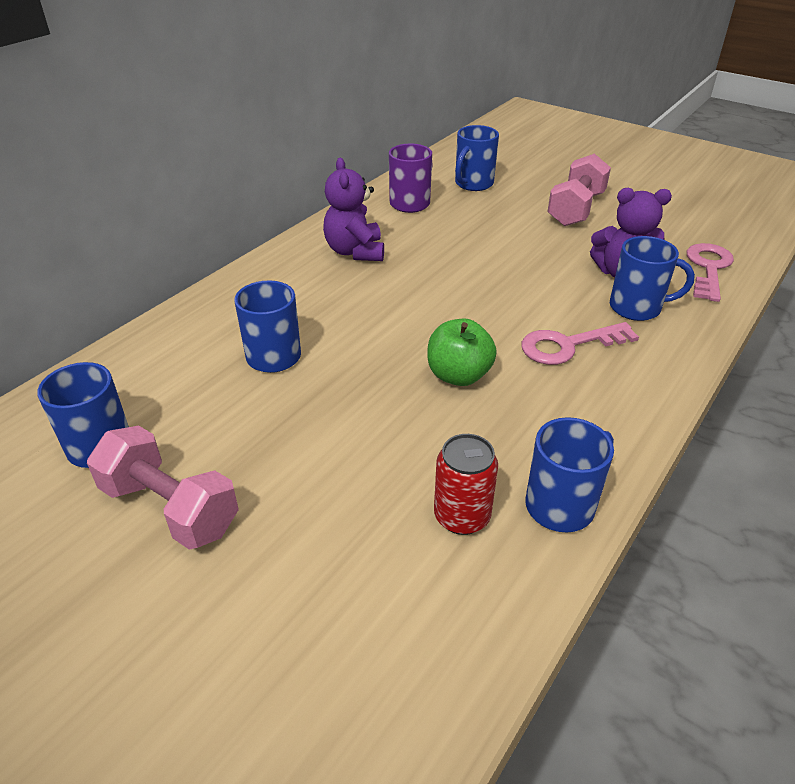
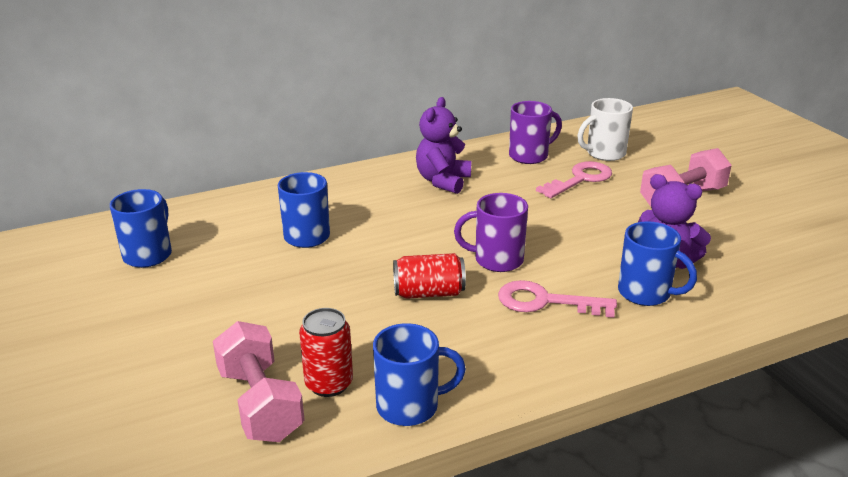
camera: 30 degrees right, 10 degrees down
pink dumbbell [87,426,239,550] -> pink dumbbell moved to [213,321,305,442]
green apple [427,318,497,386] -> red can [393,253,466,299]
blue mug [455,125,499,191] -> white mug [578,98,633,161]
pink key [687,243,734,302] -> pink key moved to [536,161,612,198]
none -> purple mug [454,193,528,272]

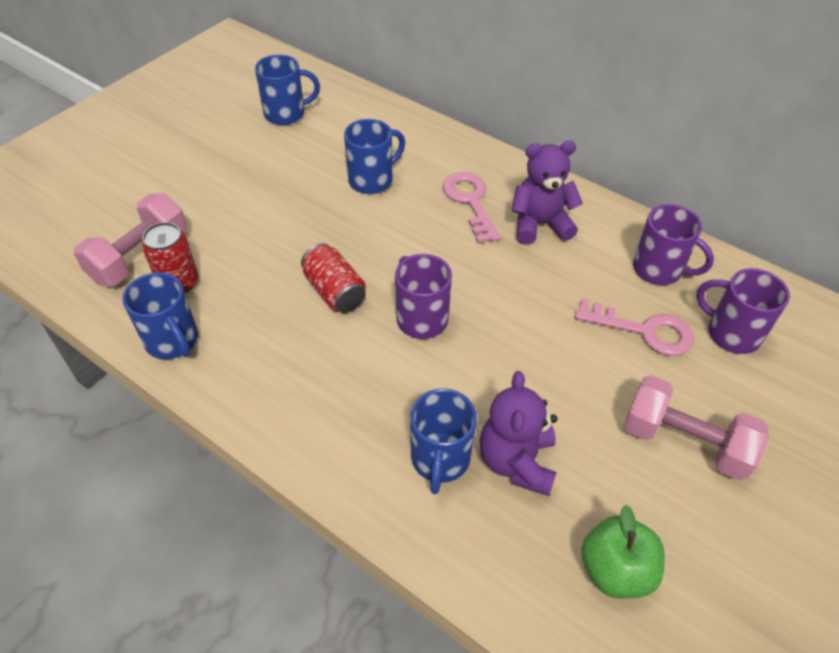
camera: 60 degrees right, 20 degrees up
pink key [498,280,617,318] -> pink key moved to [443,172,501,244]
white mug [578,98,633,161] -> purple mug [696,268,790,354]
none -> green apple [581,505,665,599]

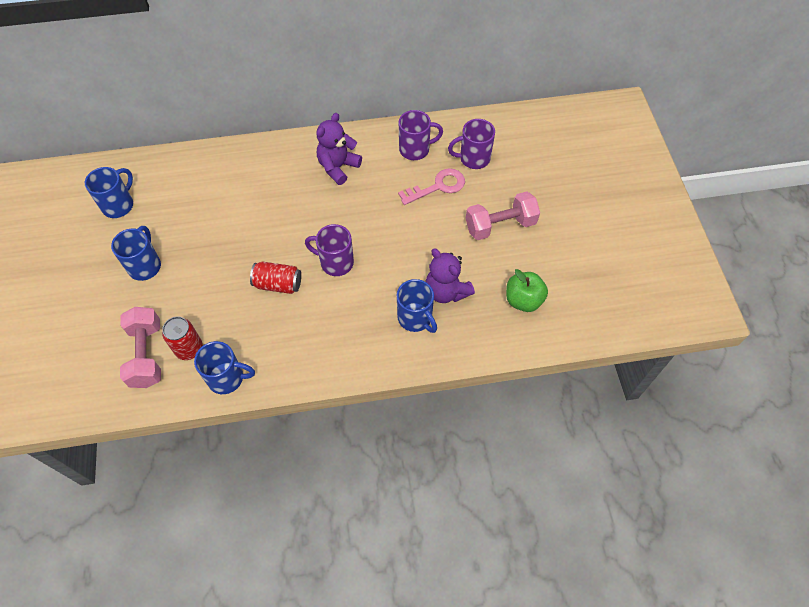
camera: 45 degrees left, 10 degrees up
blue mug [344,119,405,194] -> blue mug moved to [111,226,161,281]
pink key [443,172,501,244] -> none

